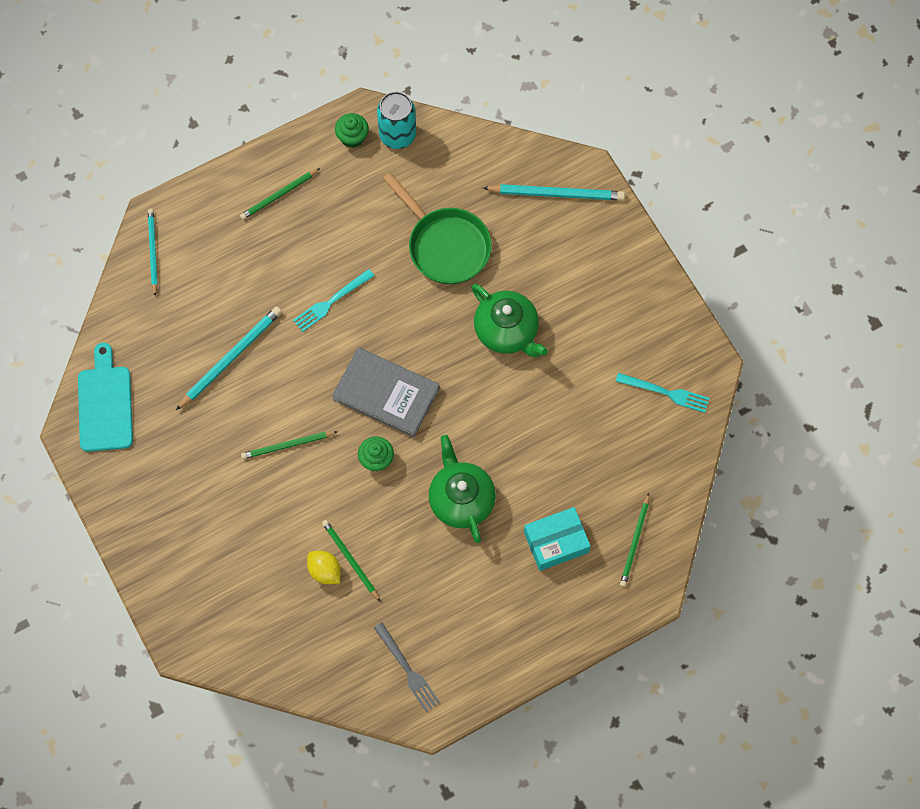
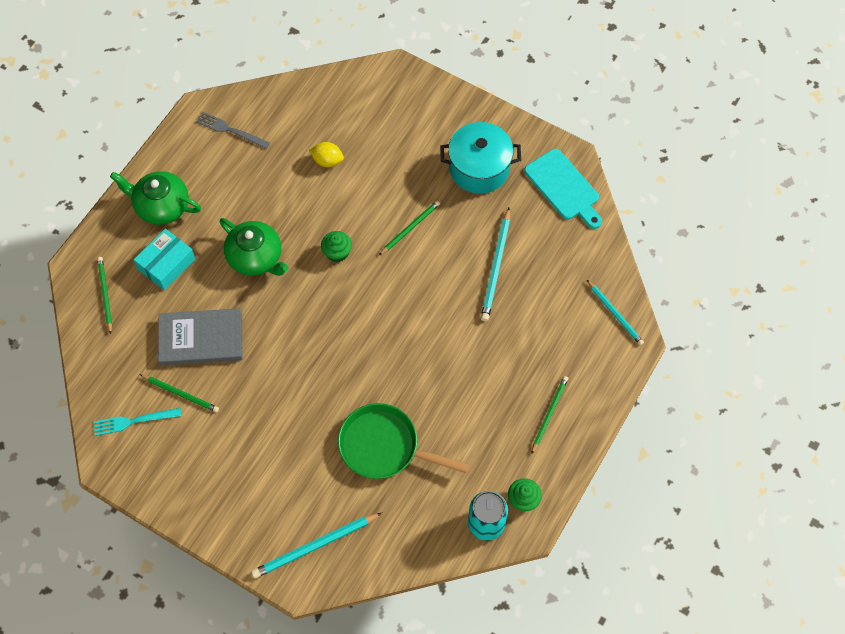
camera: 150 degrees right, 5 degrees down
turquoise fork [293,269,374,332] -> none
green pencil [322,520,380,601] -> green pencil moved to [140,375,219,412]
grey book [332,347,440,437] -> grey book moved to [158,308,243,366]
green teapot [471,284,548,357] -> green teapot moved to [110,171,201,225]
none -> turquoise pot [440,122,521,194]

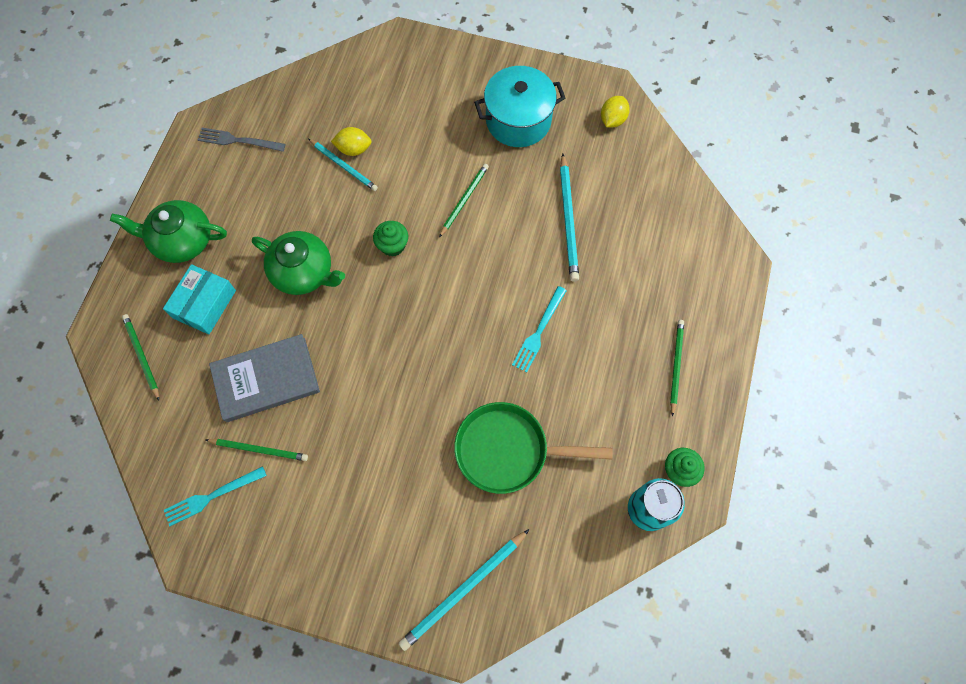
camera: 15 degrees left, 5 degrees up
turquoise cutting board [524,149,602,229] -> yellow lemon [601,96,630,127]
turquoise pencil [587,280,644,346] -> turquoise pencil moved to [308,139,378,191]
none -> turquoise fork [512,286,567,372]

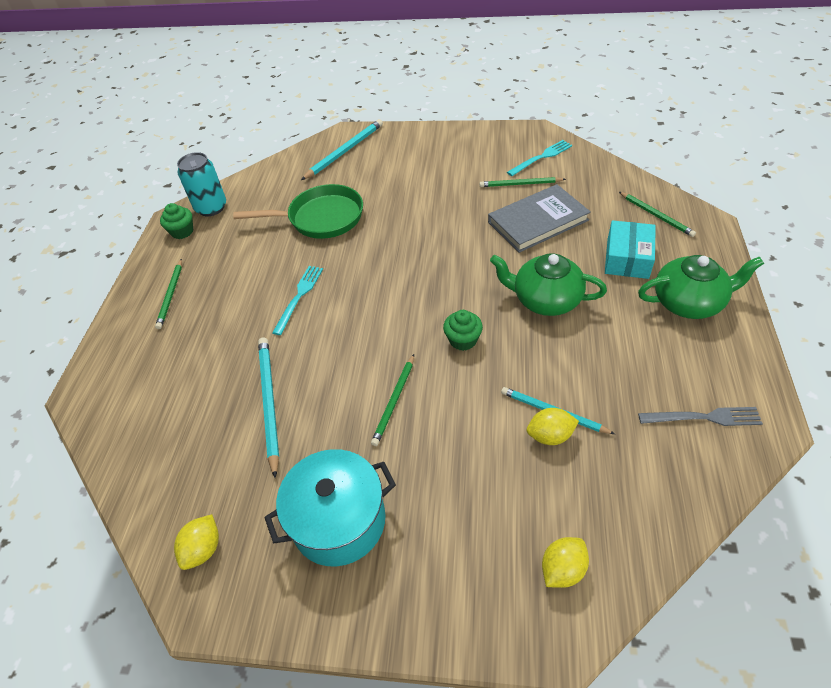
camera: 175 degrees right, 20 degrees down
none -> yellow lemon [542,537,589,588]

